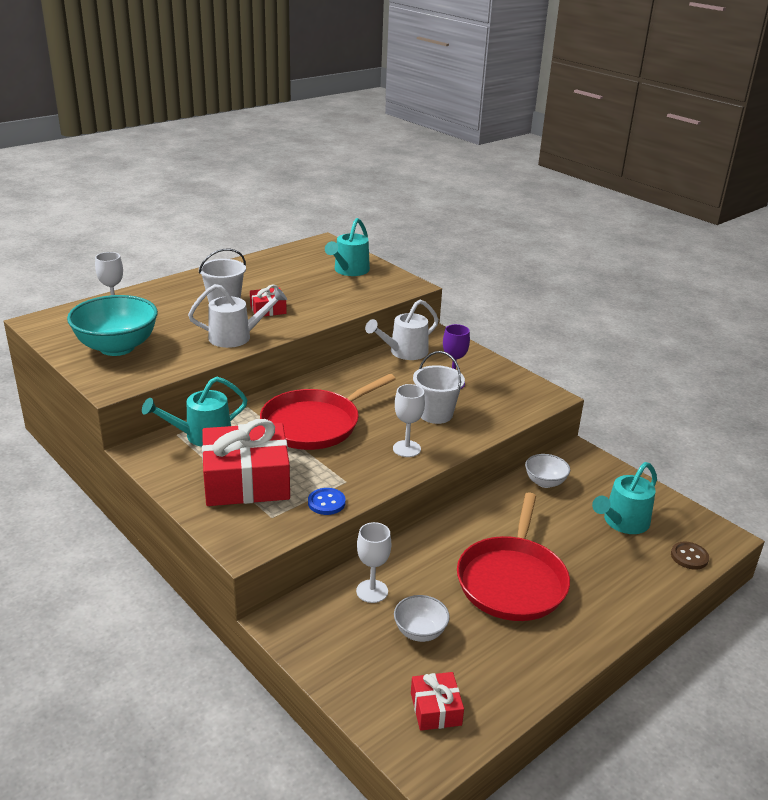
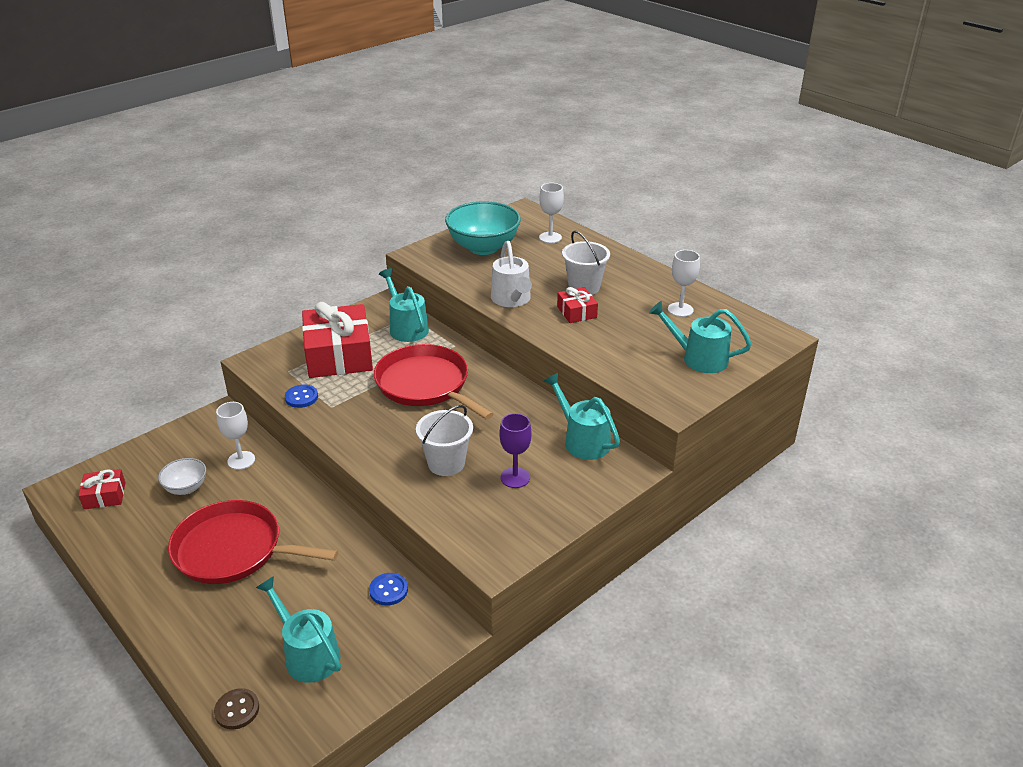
camera: 90 degrees right, 5 degrees up
white watering can [365,300,439,360] -> turquoise watering can [544,373,620,460]
white goblet [393,384,425,457] -> white goblet moved to [668,250,700,317]
white bowl [525,454,570,488] -> blue button [369,573,408,606]

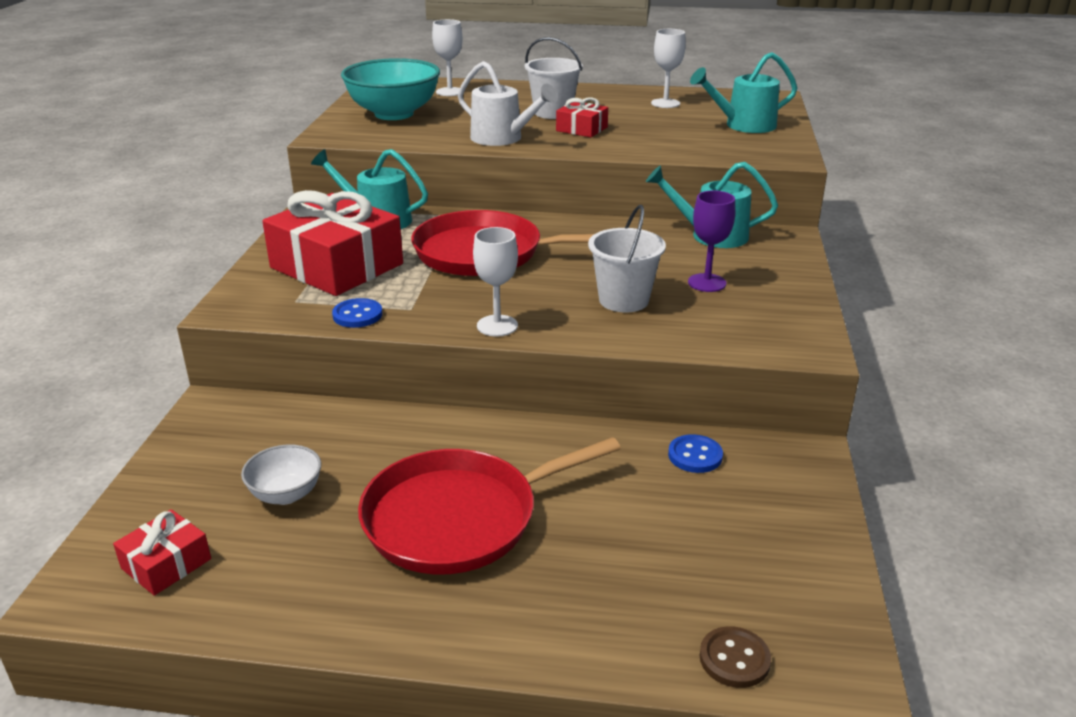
camera: 40 degrees left, 5 degrees down
white goblet [216,402,255,470] -> white goblet moved to [473,227,518,337]
turquoise watering can [256,576,341,683] -> none

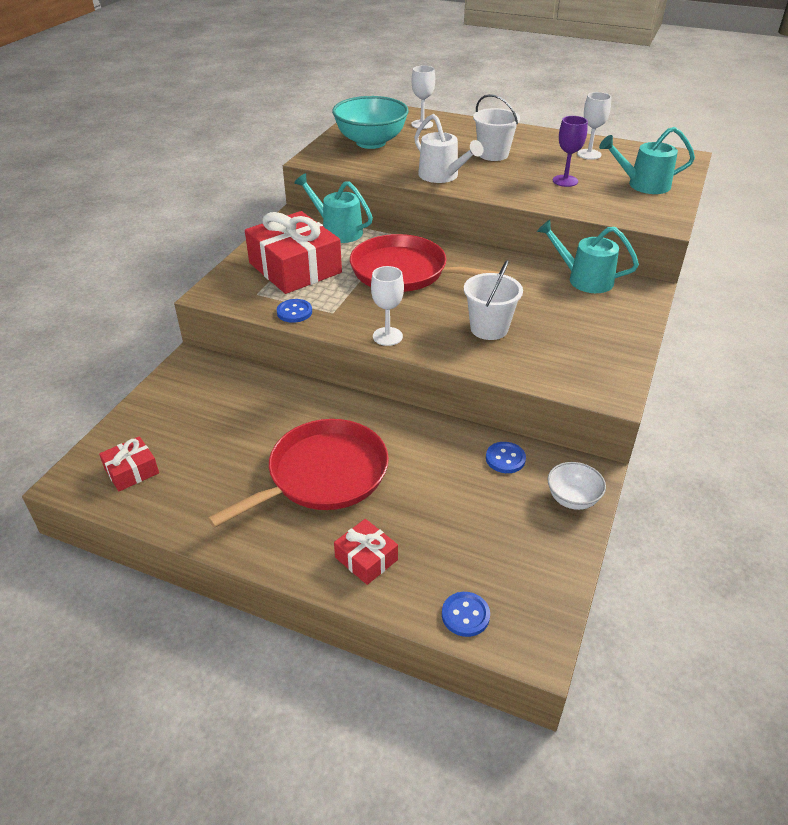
camera: 15 degrees right, 10 degrees up
white bowl [241,444,321,505] -> white bowl moved to [547,462,606,510]
red pan [358,437,621,574] -> red pan turned 150 degrees clockwise [208,419,389,528]
red gift [556,97,608,137] -> red gift moved to [334,519,398,585]
purple goblet [688,190,735,292] -> purple goblet moved to [553,116,588,187]
brown button [700,626,771,688] -> blue button [442,592,490,637]

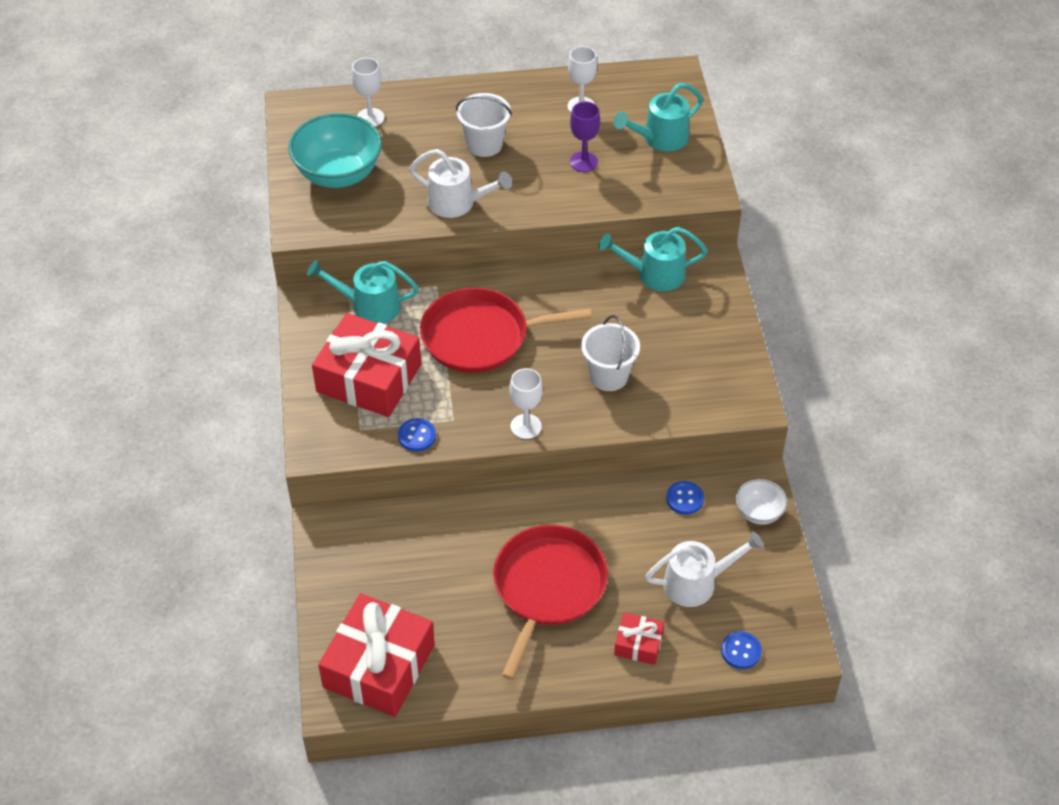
camera: 30 degrees left, 10 degrees up
red gift [99,436,159,491] -> red gift [318,593,435,717], size x2.11
none -> white watering can [645,531,764,607]

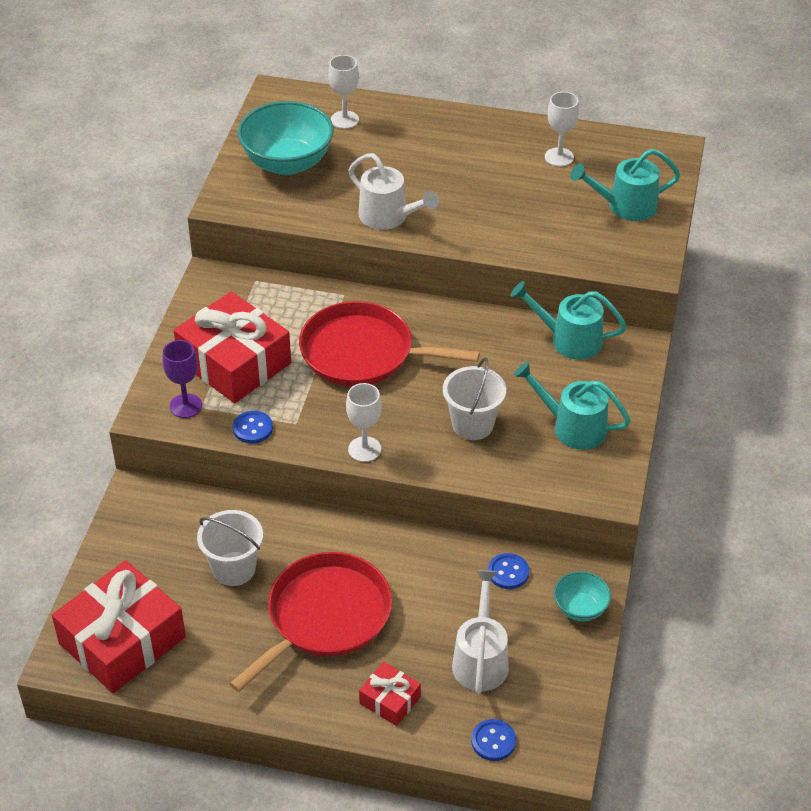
camera: 20 degrees right, 5 degrees down
turquoise watering can [307,260,419,324] -> turquoise watering can moved to [514,361,631,450]
white bucket [456,93,512,157] -> white bucket moved to [197,510,263,586]
purple goblet [570,102,600,172] -> purple goblet moved to [162,340,202,418]
white watering can [645,531,764,607] -> white watering can turned 90 degrees counterclockwise [452,570,509,694]
white bowl [736,479,787,525] -> turquoise bowl [554,571,611,622]

